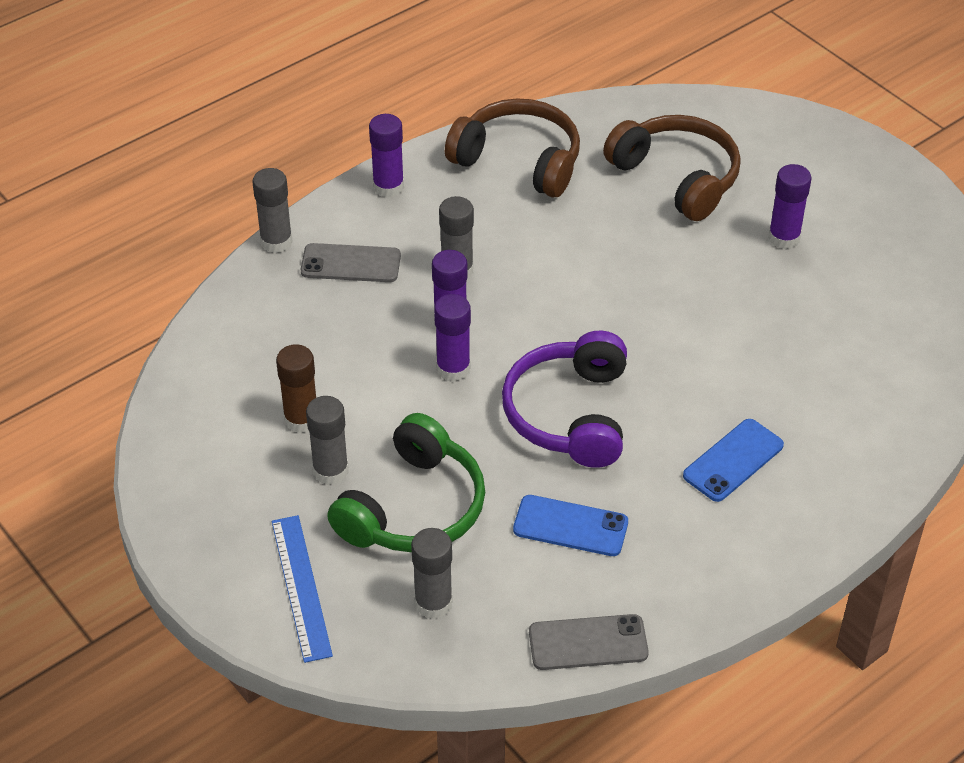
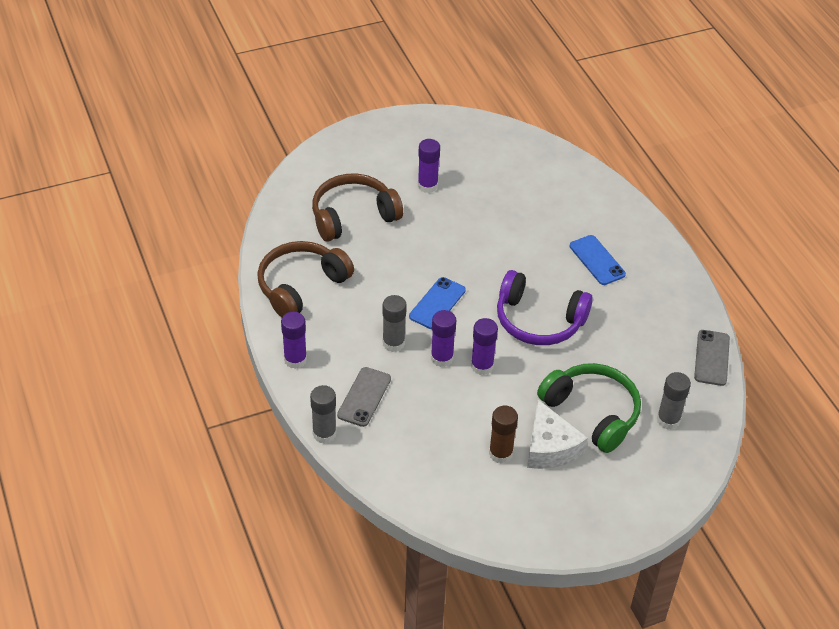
camera: 75 degrees left, 0 degrees up
blue ruler [272,515,333,663] -> none
grey glue stick [306,396,349,485] -> white cheese [527,400,588,469]
blue phone [513,495,628,556] -> blue phone moved to [409,277,466,329]

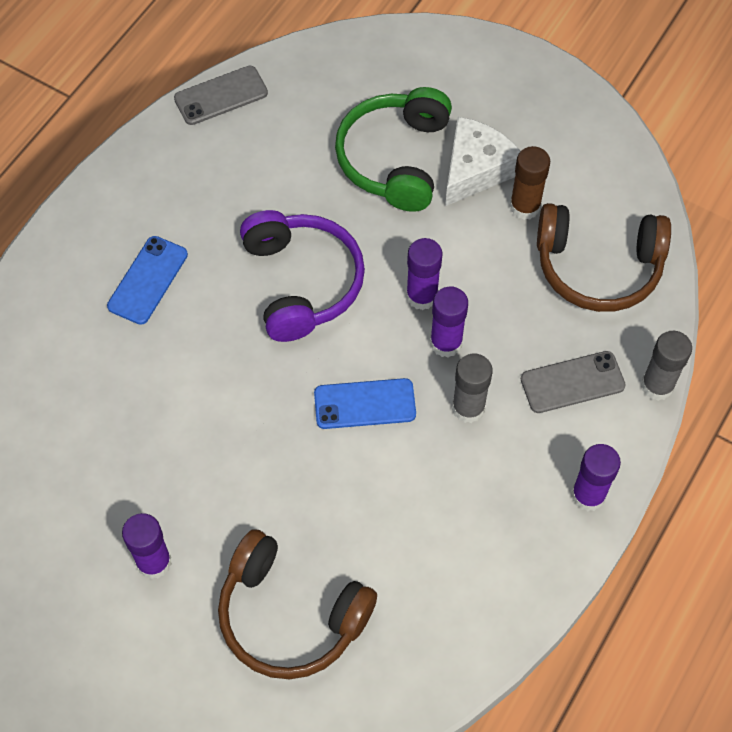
camera: 125 degrees left, 15 degrees up
brown headphones [257,241,354,317] -> brown headphones moved to [537,203,671,312]
grey glue stick [657,372,691,430] -> none

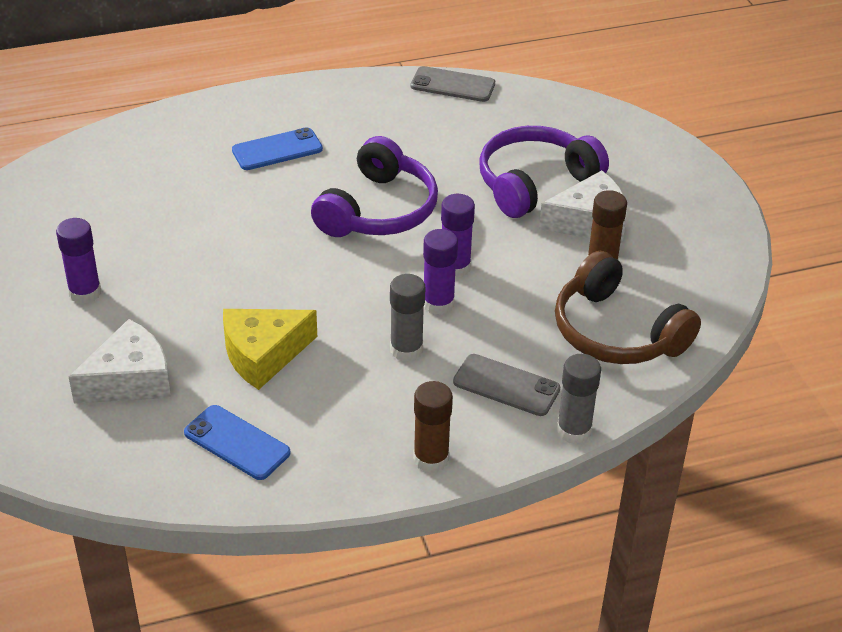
camera: 40 degrees right, 20 degrees down
brown headphones [218,529,377,679] -> white cheese [69,319,171,403]
blue phone [314,378,416,429] -> blue phone moved to [184,405,291,480]
green headphones [335,87,452,212] -> purple headphones [479,126,609,218]
purple glue stick [571,444,621,511] -> brown glue stick [413,381,453,473]
none -> yellow cheese [223,309,317,390]

